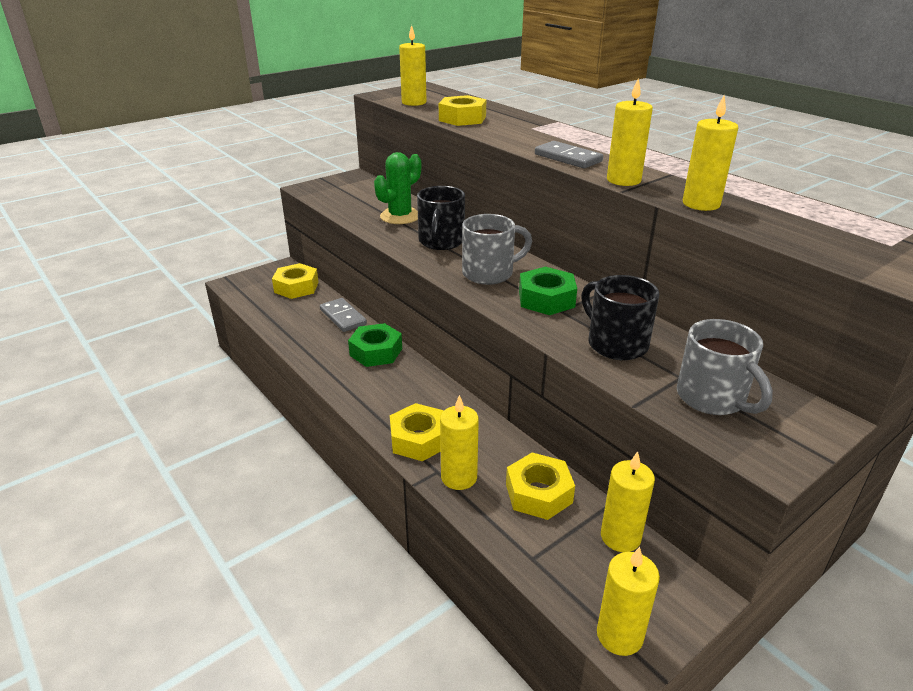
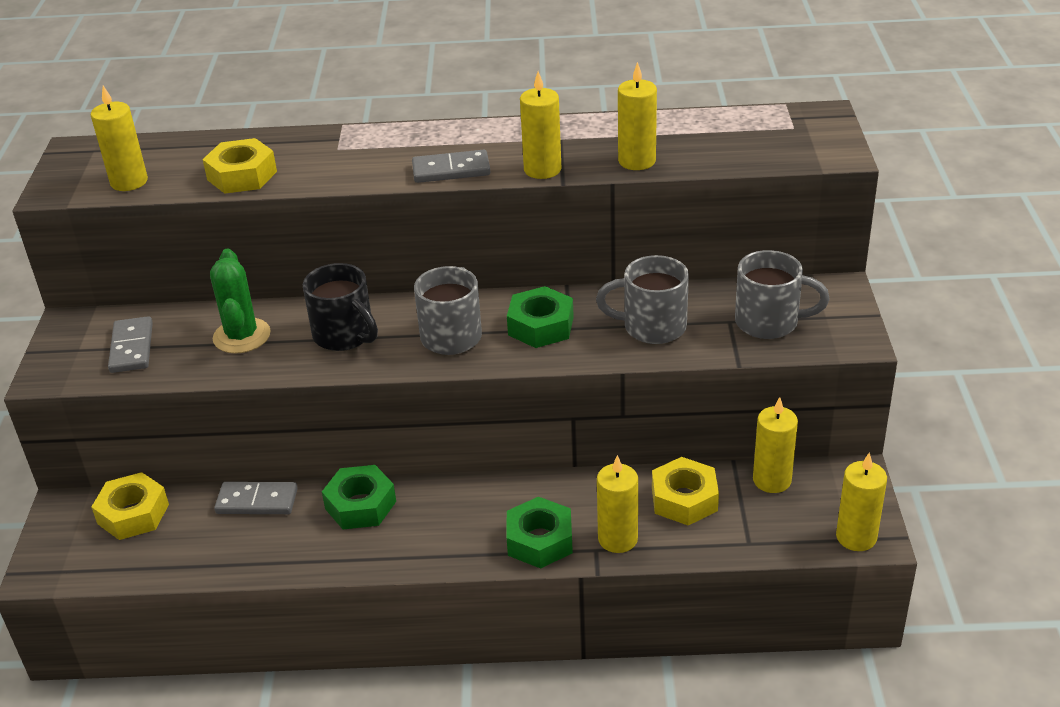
camera: 50 degrees left, 5 degrees up
yellow nut [390,403,444,461] -> green nut [506,497,573,569]
black mug [581,275,659,360] -> grey mug [596,255,689,344]
none -> grey domino [108,316,153,373]

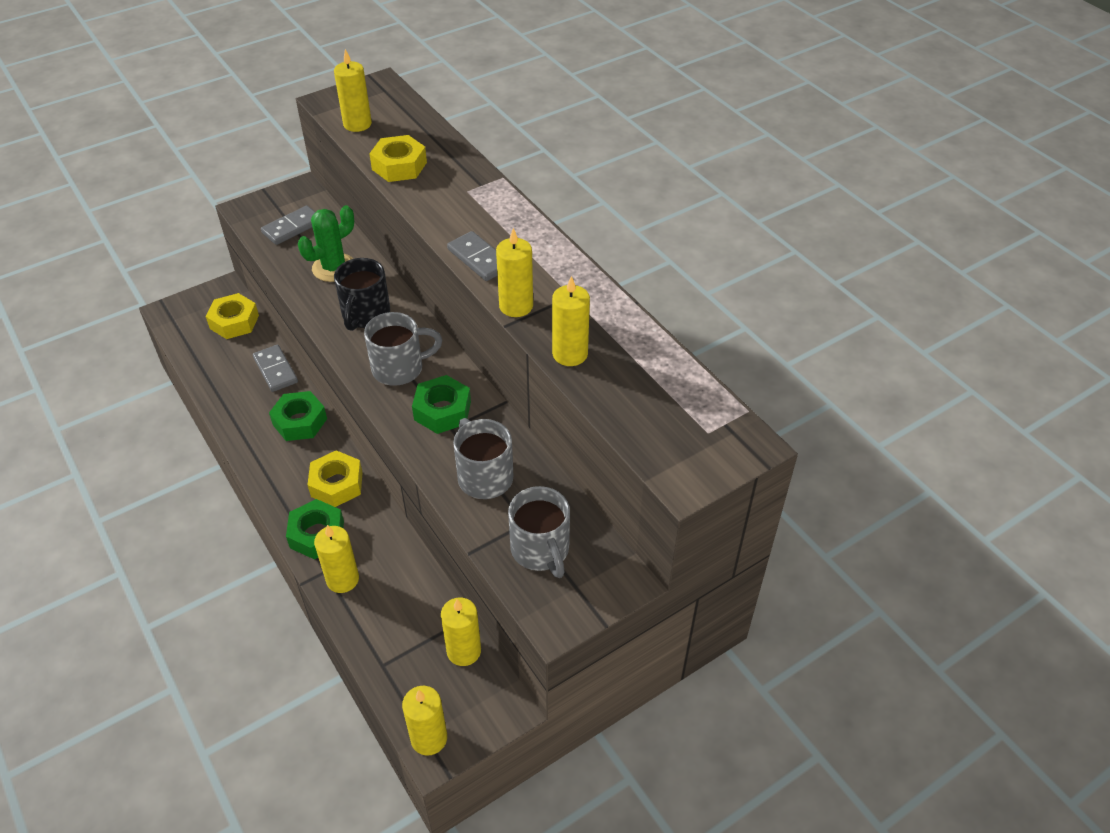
camera: 55 degrees right, 10 degrees up
yellow nut [652,457,719,525] -> yellow nut moved to [308,450,363,507]

